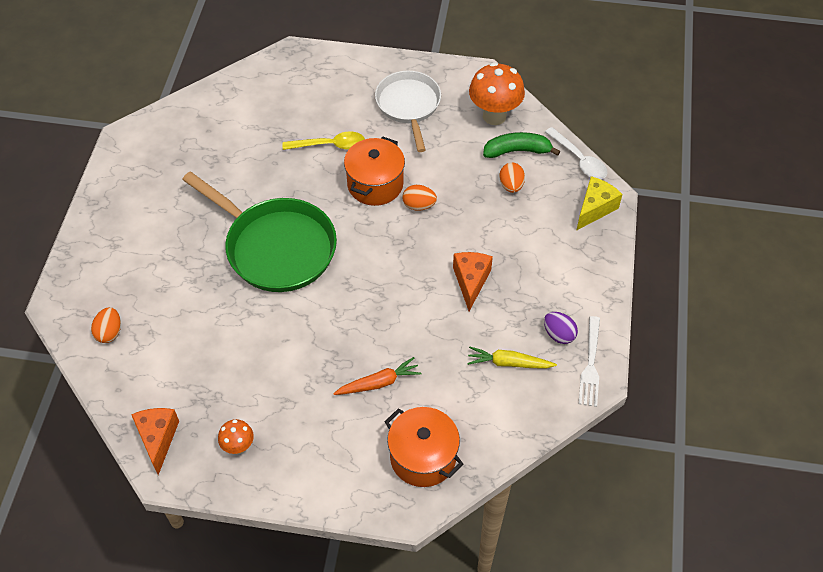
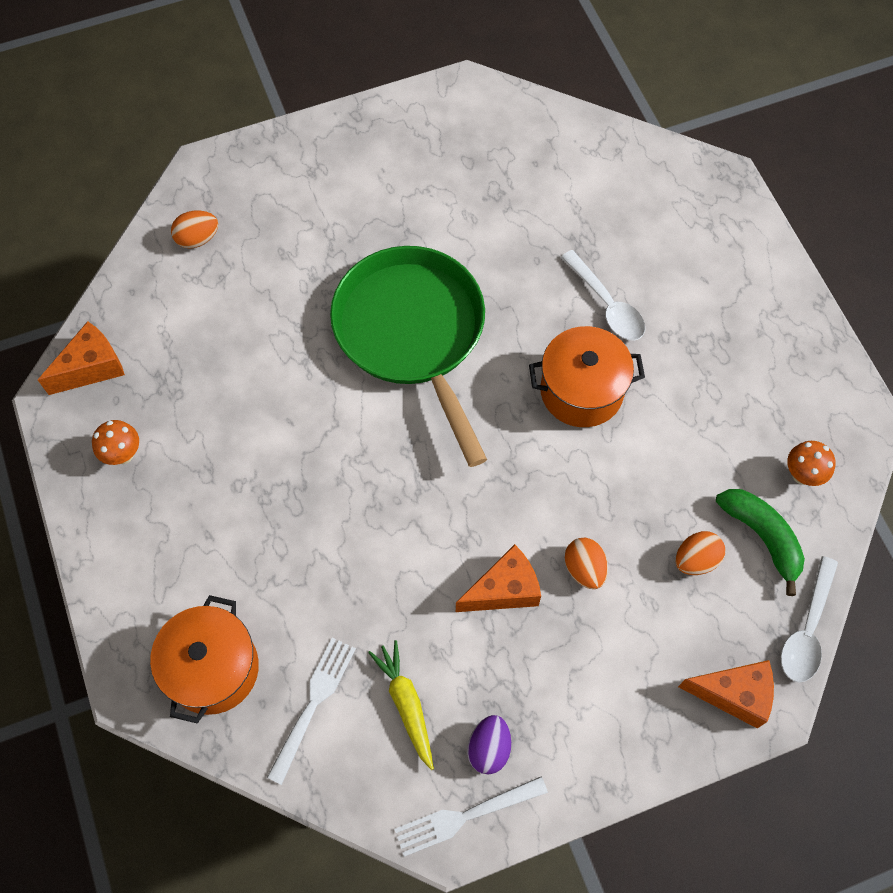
camera: 60 degrees right, 10 degrees up
green pan [182,172,337,292] -> green pan turned 150 degrees clockwise [330,246,487,467]
yellow spoon [283,131,365,150] -> white spoon [561,250,645,340]
orange carrot [333,357,422,395] -> none
white pan [375,71,441,152] -> none
orange egg [402,185,437,211] -> orange egg moved to [565,538,608,589]
orange mushroom [469,62,525,125] -> orange mushroom [787,441,836,486], size x0.53
yellow cheese [576,176,623,231] -> orange cheese [678,660,774,729]
none -> white fork [267,638,356,785]

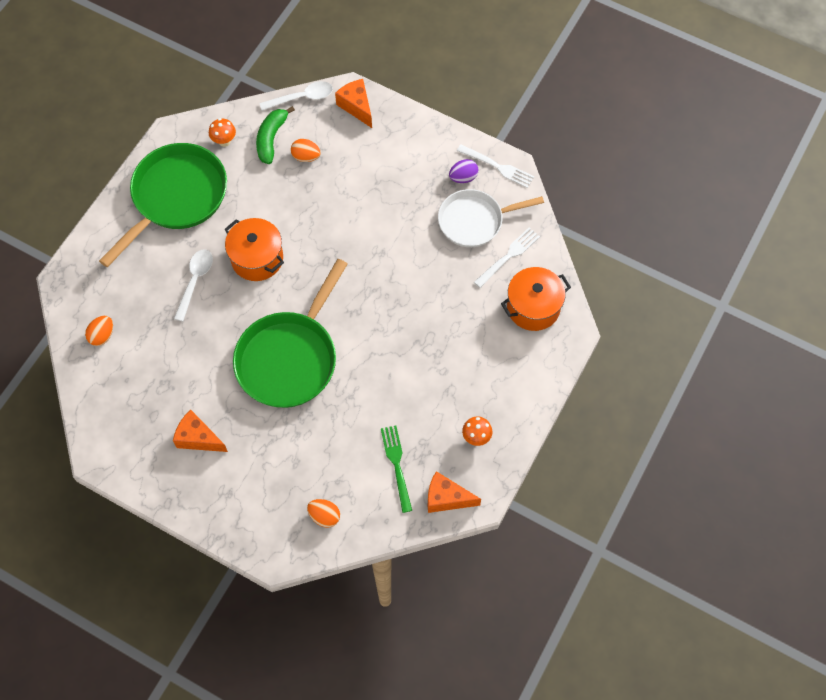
camera: 130 degrees left, 0 degrees up
white fork [267,638,356,785] -> white fork turned 150 degrees clockwise [474,228,540,288]
yellow carrot [368,640,434,770] -> white pan [438,189,544,247]
orange cheese [456,544,541,612] -> orange cheese moved to [173,410,228,452]
orange egg [565,538,608,589] -> orange egg moved to [85,316,113,346]
none -> green pan [99,143,227,267]
none -> green fork [381,425,412,513]

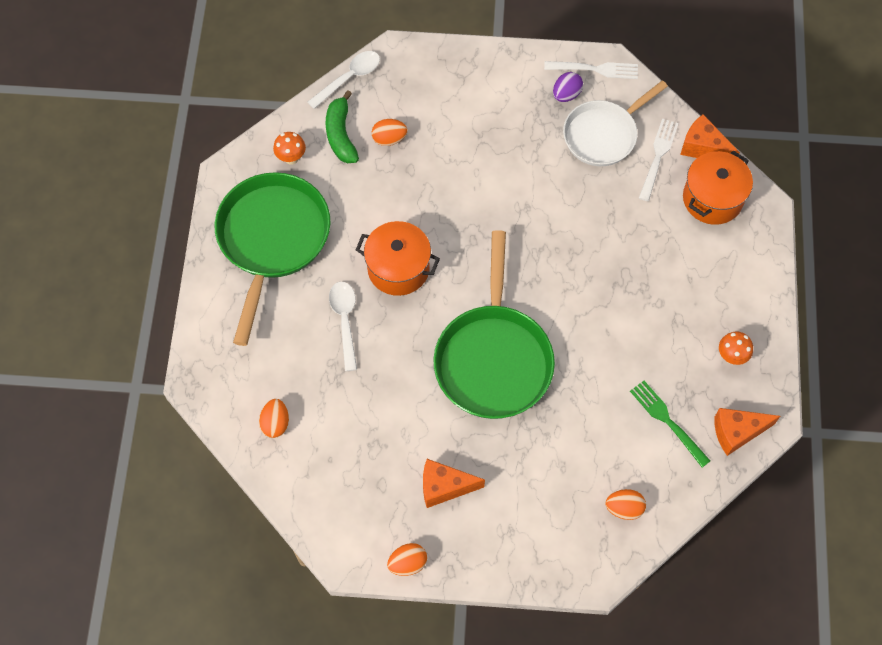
camera: 25 degrees left, 0 degrees up
orange cheese [335,79,372,128] -> orange cheese moved to [680,114,740,158]
none -> orange egg [387,543,427,576]

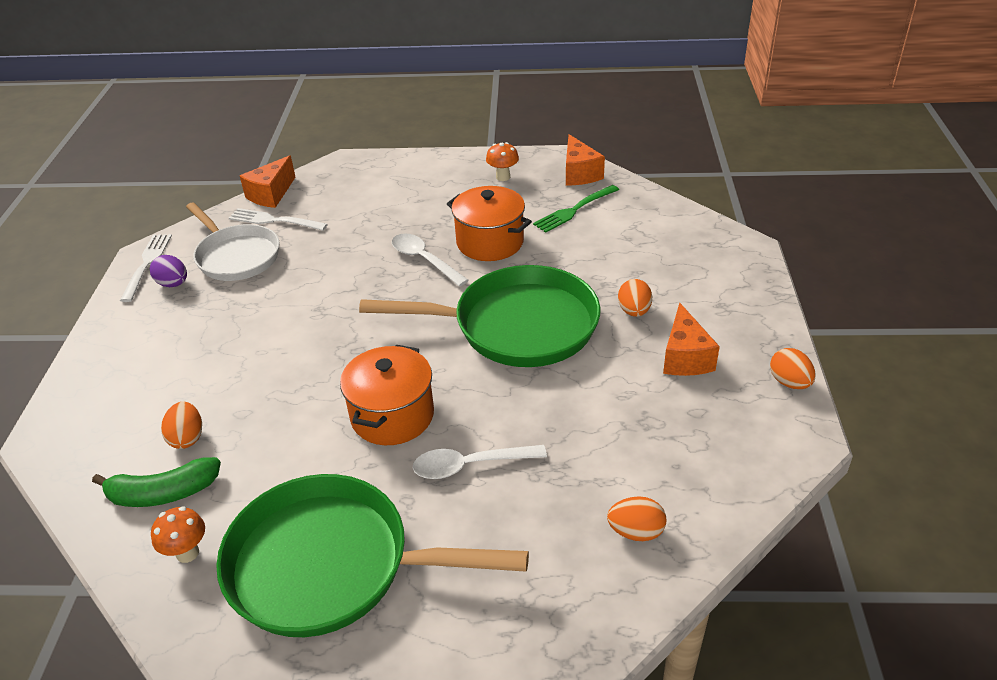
camera: 90 degrees left, 25 degrees down
white spoon [308,51,380,109] -> white spoon moved to [392,234,469,287]
orange egg [606,489,646,520] -> orange egg moved to [618,279,652,317]
orange pot [683,150,753,225] -> orange pot moved to [447,186,532,261]

